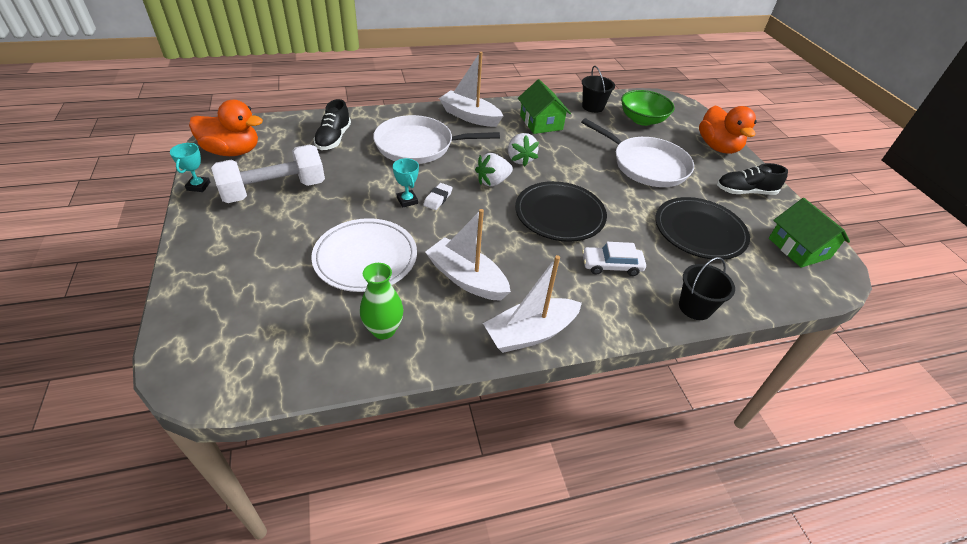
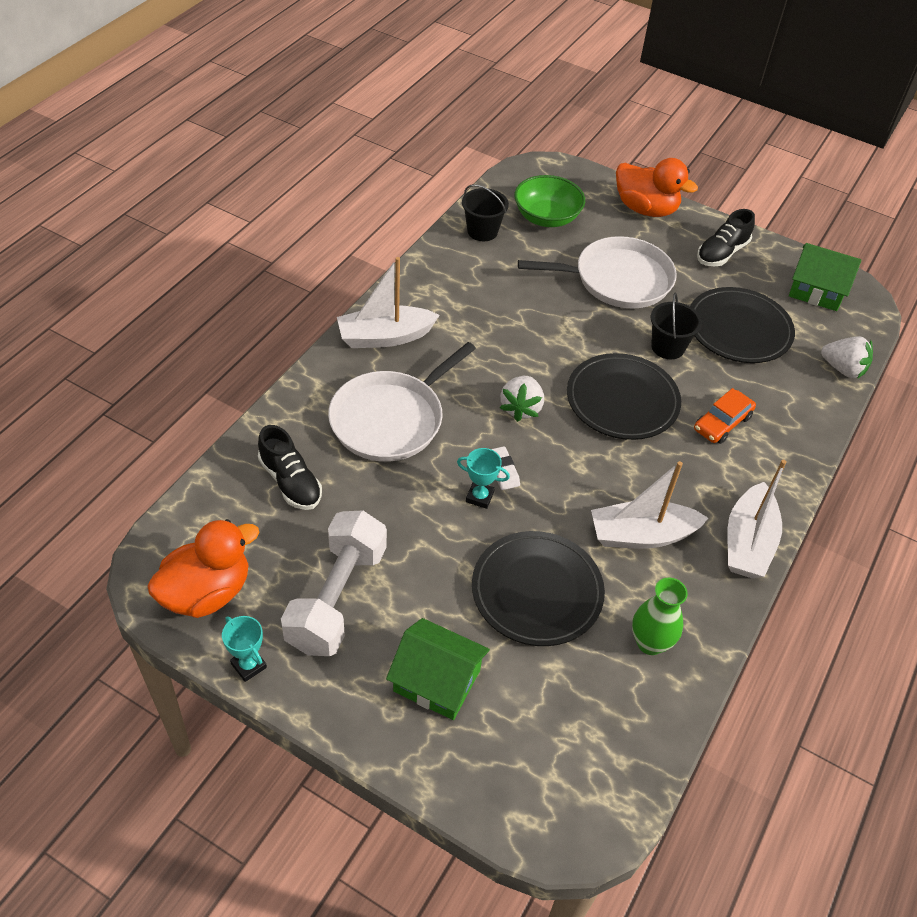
camera: 45 degrees left, 5 degrees up
white plate [311,218,417,292] -> black plate [472,531,605,646]
white strawberry [508,133,539,167] -> white strawberry moved to [821,336,873,379]
green house [518,79,571,134] -> green house moved to [386,618,490,720]
white car [582,242,646,276] -> orange car [694,388,756,444]
black bucket [679,257,735,320] -> black bucket moved to [651,293,702,359]

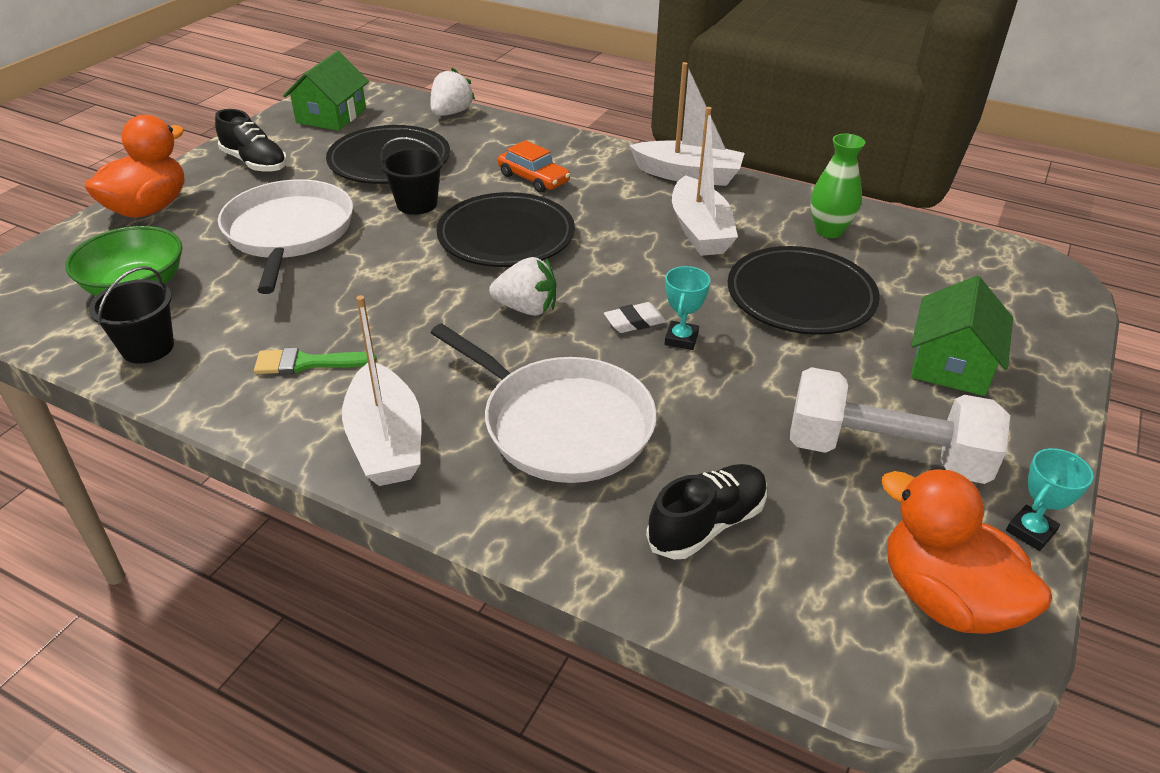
camera: 90 degrees left, 10 degrees down
none -> green brush [254,348,377,374]

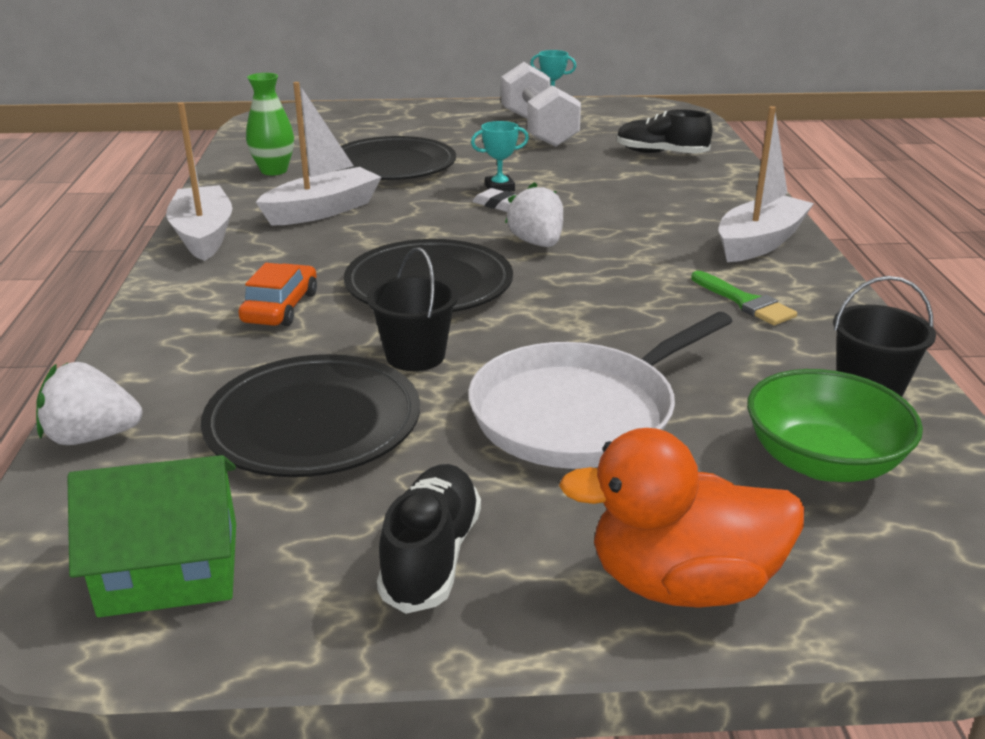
camera: 120 degrees left, 10 degrees down
white pan [431,323,657,483] -> none
orange duck [881,468,1052,634] -> none
green house [911,276,1013,396] -> none

